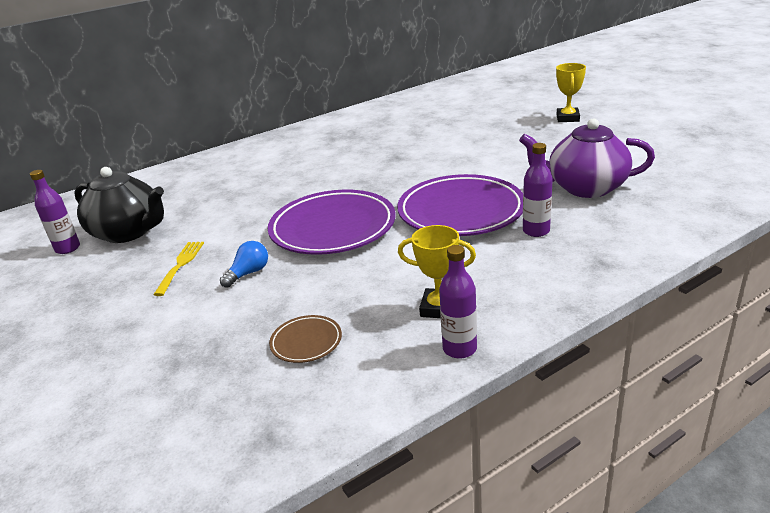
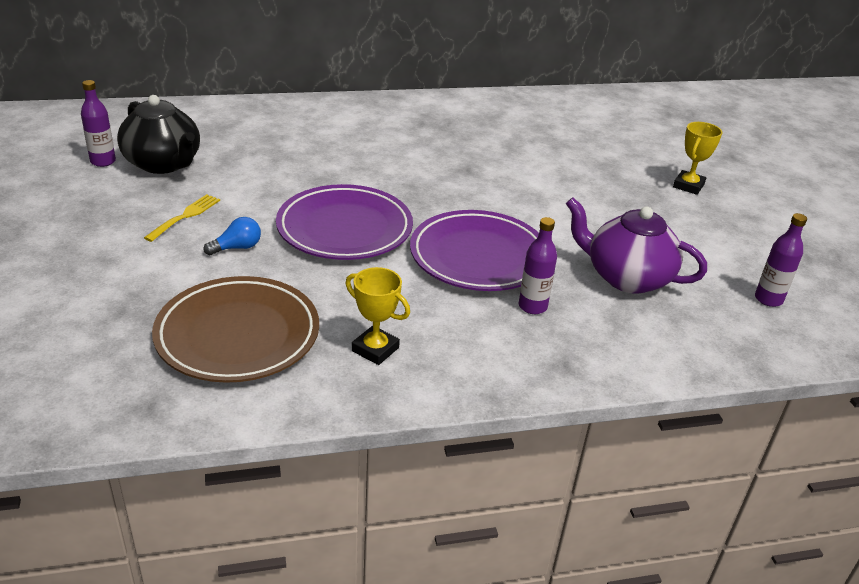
camera: 15 degrees right, 5 degrees up
brown plate [269,315,342,363] -> brown plate [152,276,319,383], size x2.29
purple bottle [439,245,477,359] -> purple bottle moved to [755,213,807,307]

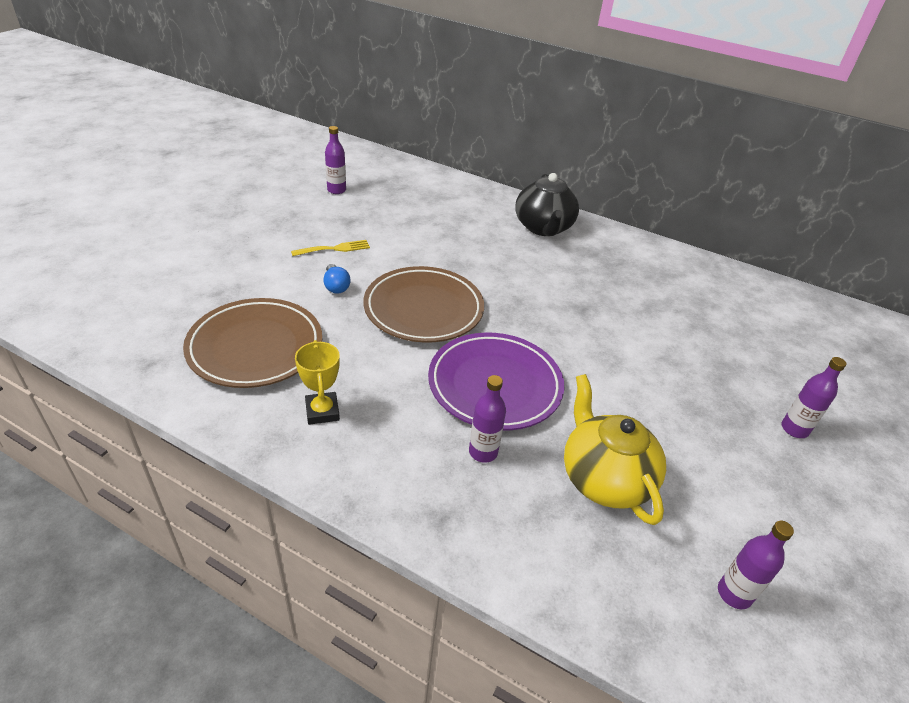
camera: 40 degrees right, 5 degrees up
black teapot [117,95,200,174] -> black teapot moved to [515,173,579,236]
blue light bulb [204,217,261,255] -> blue light bulb turned 60 degrees clockwise [323,264,351,294]
purple plate [276,184,413,260] -> brown plate [363,266,484,343]
purple teapot [566,197,707,293] -> yellow teapot [564,374,666,525]
yellow trophy [673,122,722,195] -> purple bottle [782,357,846,438]

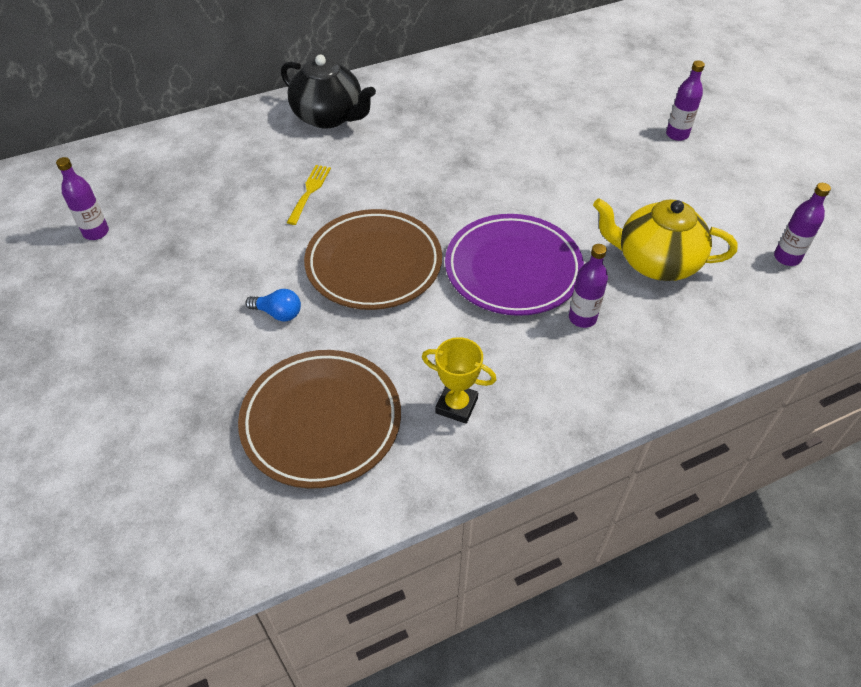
camera: 50 degrees left, 10 degrees up
yellow fork [291,240,370,256] -> yellow fork moved to [287,165,331,225]

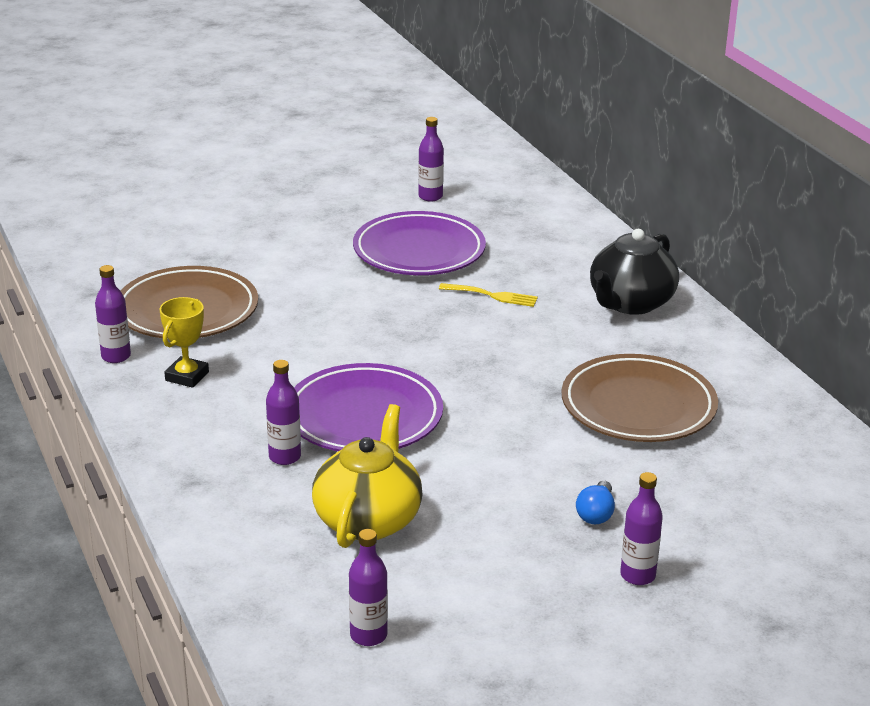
camera: 90 degrees right, 20 degrees down
blue light bulb [245,289,301,321] -> blue light bulb moved to [576,481,615,524]
brown plate [304,209,442,310] -> brown plate moved to [562,354,718,442]
none -> purple bottle [95,265,131,363]
none -> purple plate [353,211,486,275]

